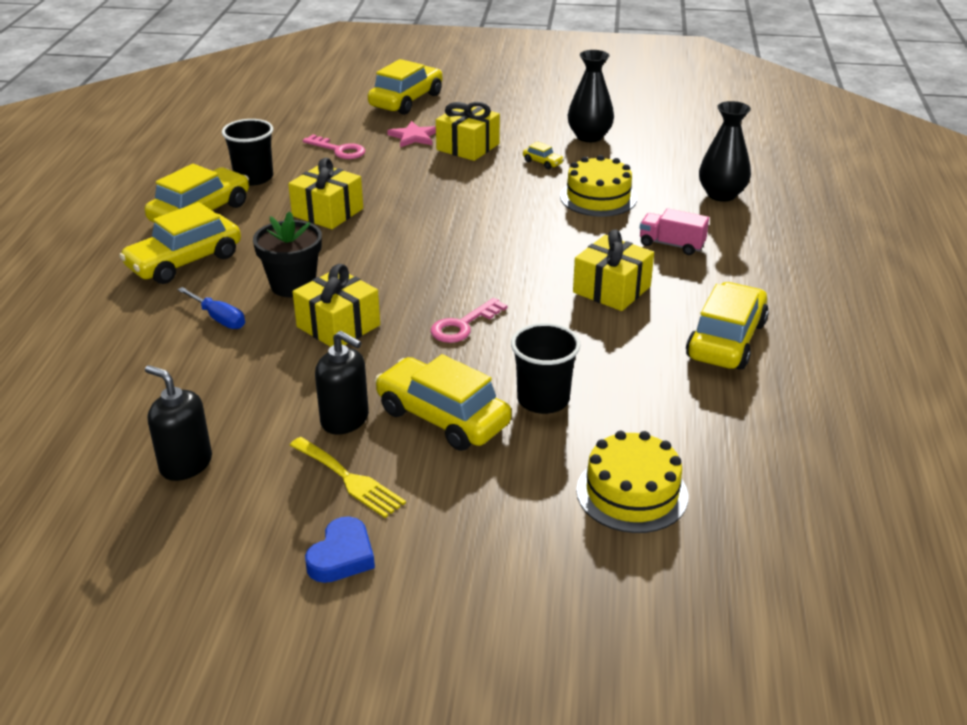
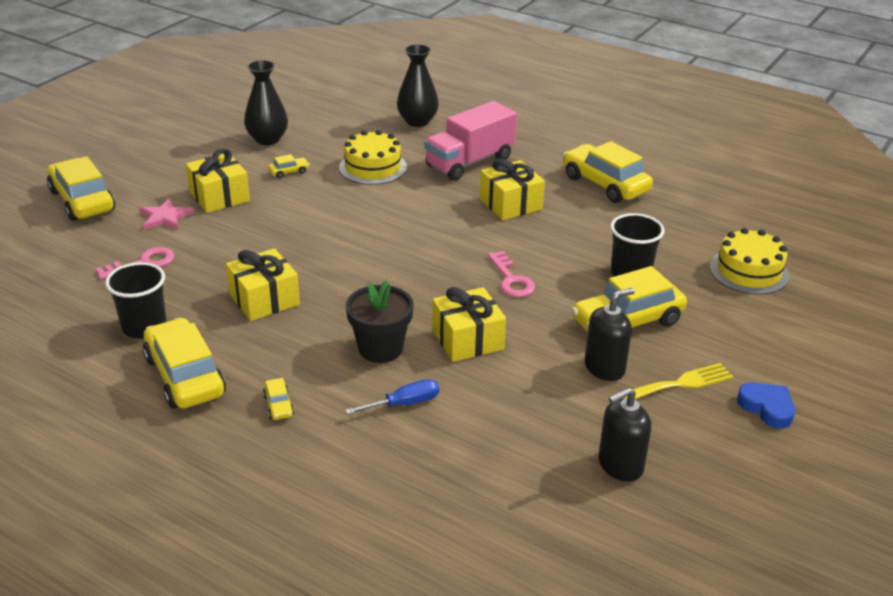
camera: 65 degrees left, 0 degrees up
yellow car [119,202,241,284] -> yellow car [263,378,294,420], size x0.42
pink truck [640,208,709,255] -> pink truck [424,101,517,181], size x1.78

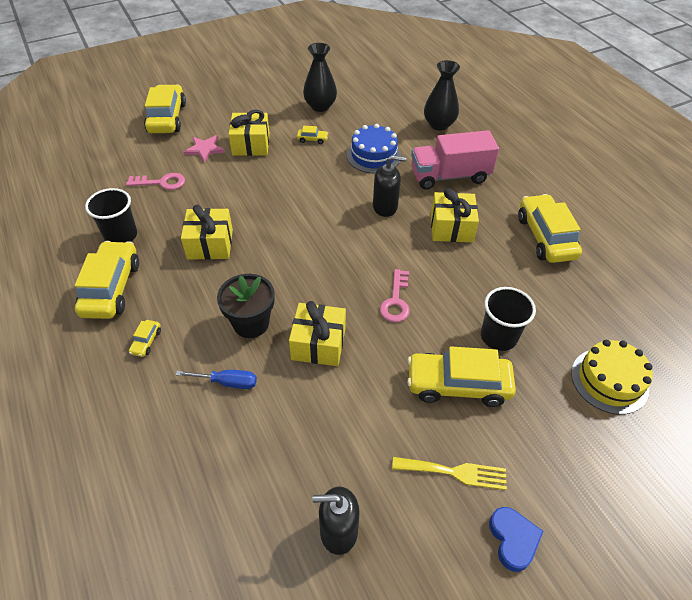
camera: 30 degrees right, 15 degrees up
yellow cake [339,130,407,185] -> blue cake [346,124,401,174]
black soap dispenser [585,288,635,381] -> black soap dispenser moved to [373,155,406,217]

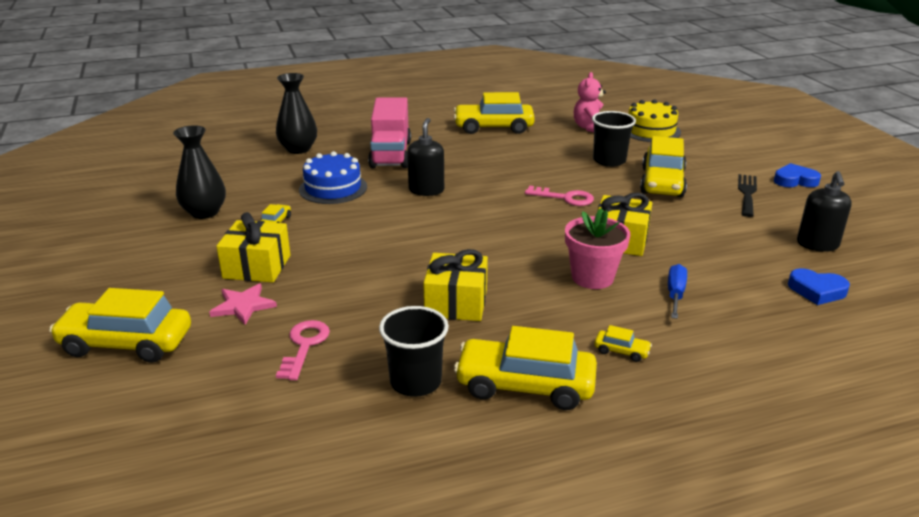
camera: 80 degrees left, 20 degrees down
black flower pot [217,274,274,338] -> pink flower pot [565,208,630,289]
yellow fork [392,457,507,490] -> black fork [738,174,757,217]
yellow gift [431,188,479,242] -> none
none -> pink teddy bear [574,72,606,132]
none -> blue heart [788,268,850,305]

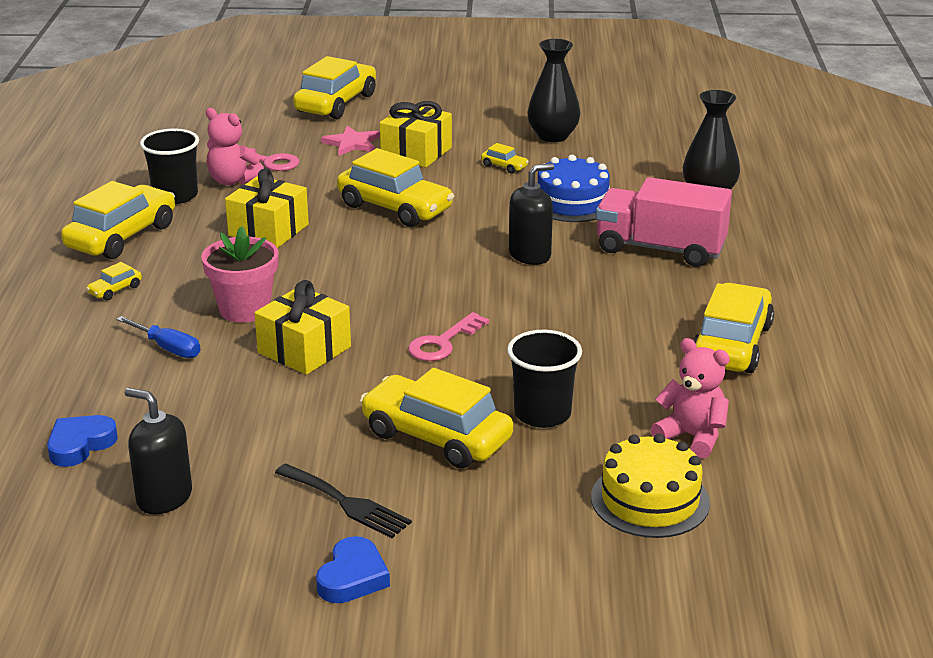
camera: 110 degrees right, 0 degrees up
black soap dispenser [407,118,444,196] -> black soap dispenser turned 60 degrees counterclockwise [509,163,554,265]
none -> pink teddy bear [206,108,264,185]
none -> yellow car [337,148,454,227]

